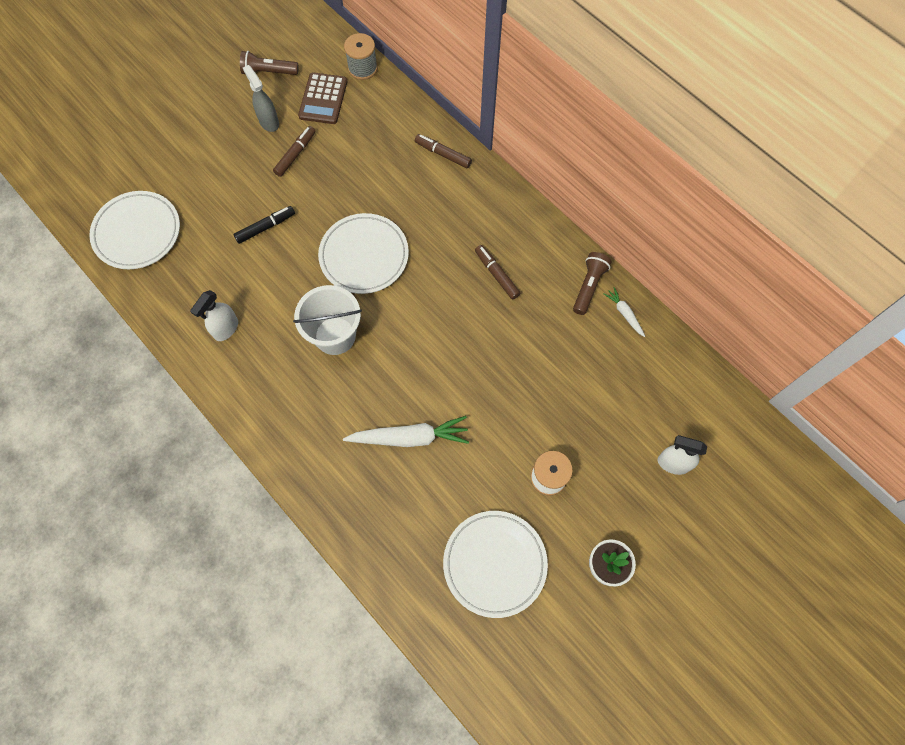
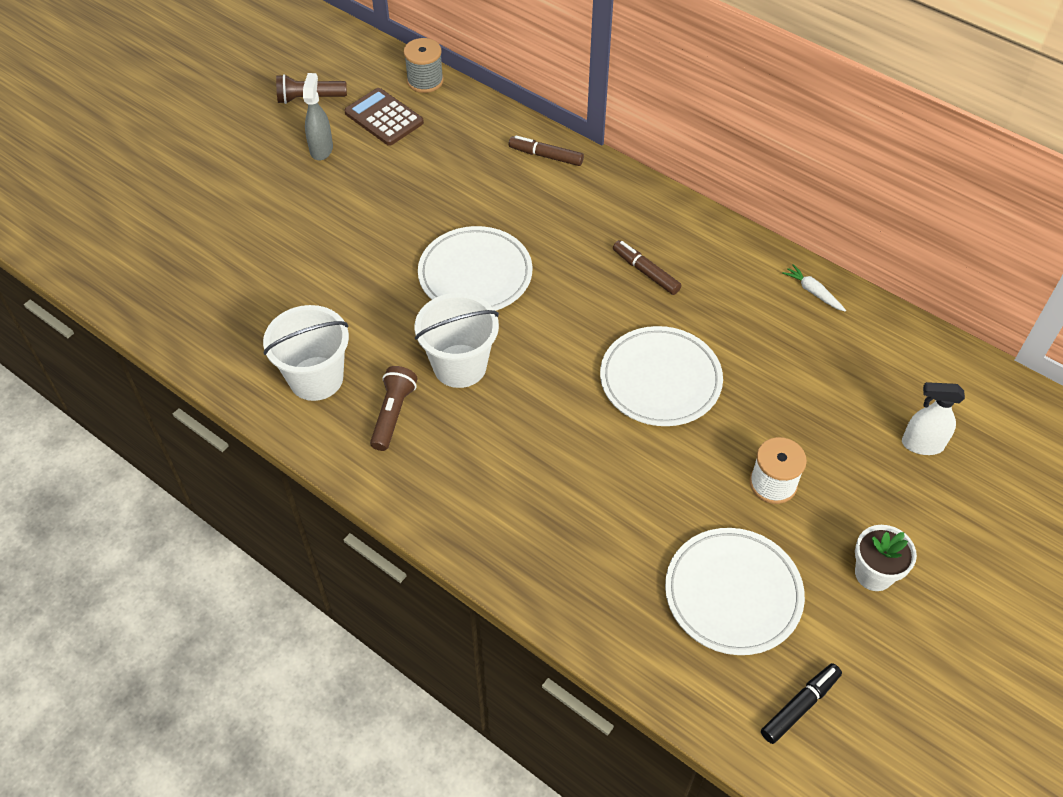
camera: 10 degrees left, 15 degrees down
white plate [89,191,180,269] -> white plate moved to [600,326,723,426]
white spray bottle [190,290,238,341] -> white bucket [263,305,349,401]
black marker [233,206,295,244] -> black marker moved to [761,663,842,744]
grey spray bottle [243,65,279,132] -> grey spray bottle turned 45 degrees clockwise [303,73,333,161]
brown marker [273,126,315,177] -> none
brown calculator [298,72,347,124] -> brown calculator turned 135 degrees clockwise [344,88,424,146]
white carrot [343,416,469,447] -> none
brown flashlight [573,252,612,315] -> brown flashlight moved to [370,366,418,451]

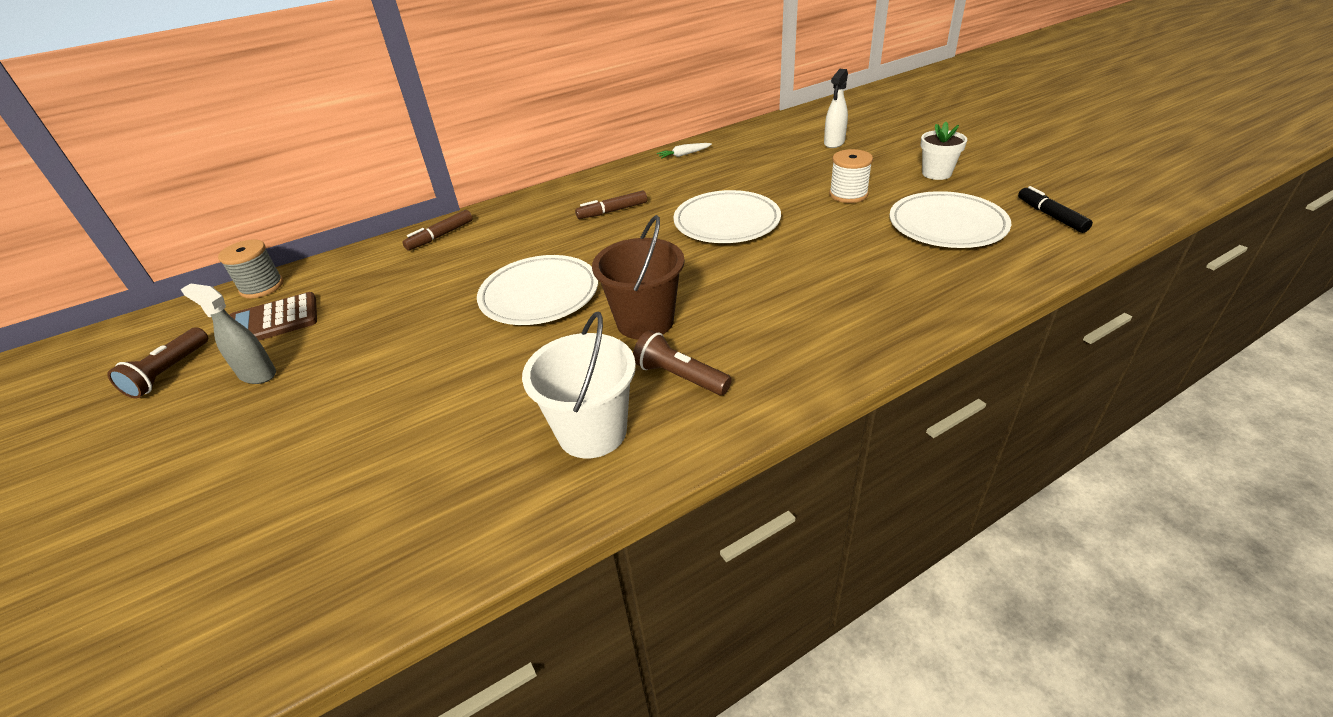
camera: 65 degrees left, 15 degrees down
white bucket [415,293,499,388] -> brown bucket [592,215,685,340]

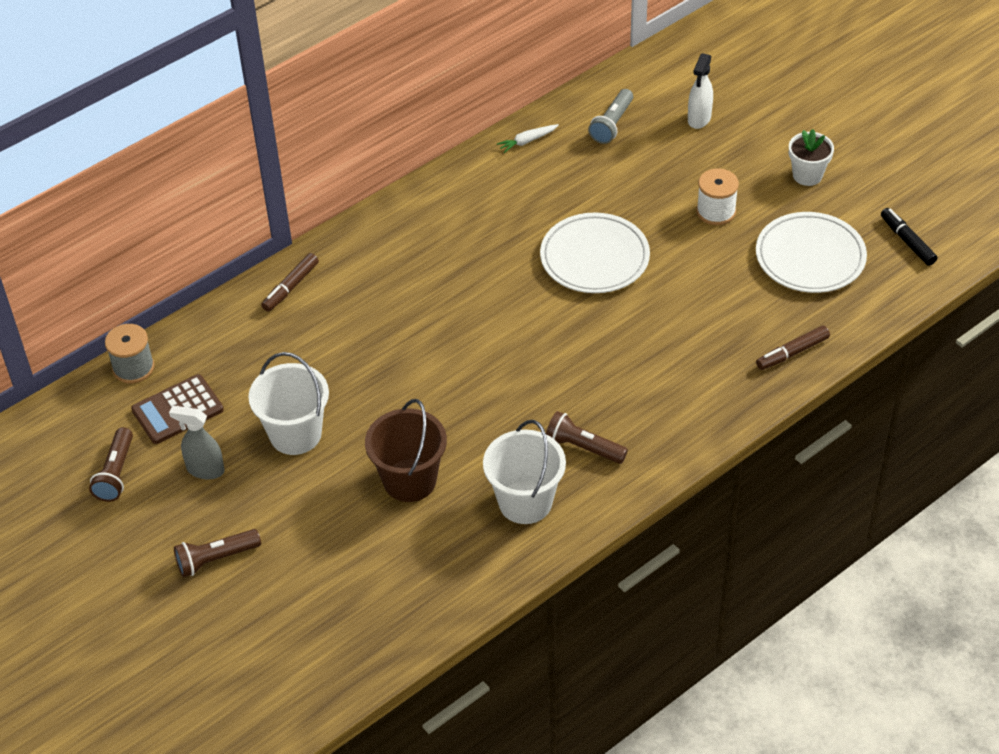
camera: 10 degrees left, 10 degrees up
white plate [477,255,598,325] -> none
brown marker [575,190,647,219] -> brown marker moved to [756,325,830,370]
brown bucket [592,215,685,340] -> brown bucket moved to [365,399,447,502]
none -> brown flashlight [174,529,261,577]
none -> white bucket [248,352,329,455]
none -> grey flashlight [588,89,633,144]

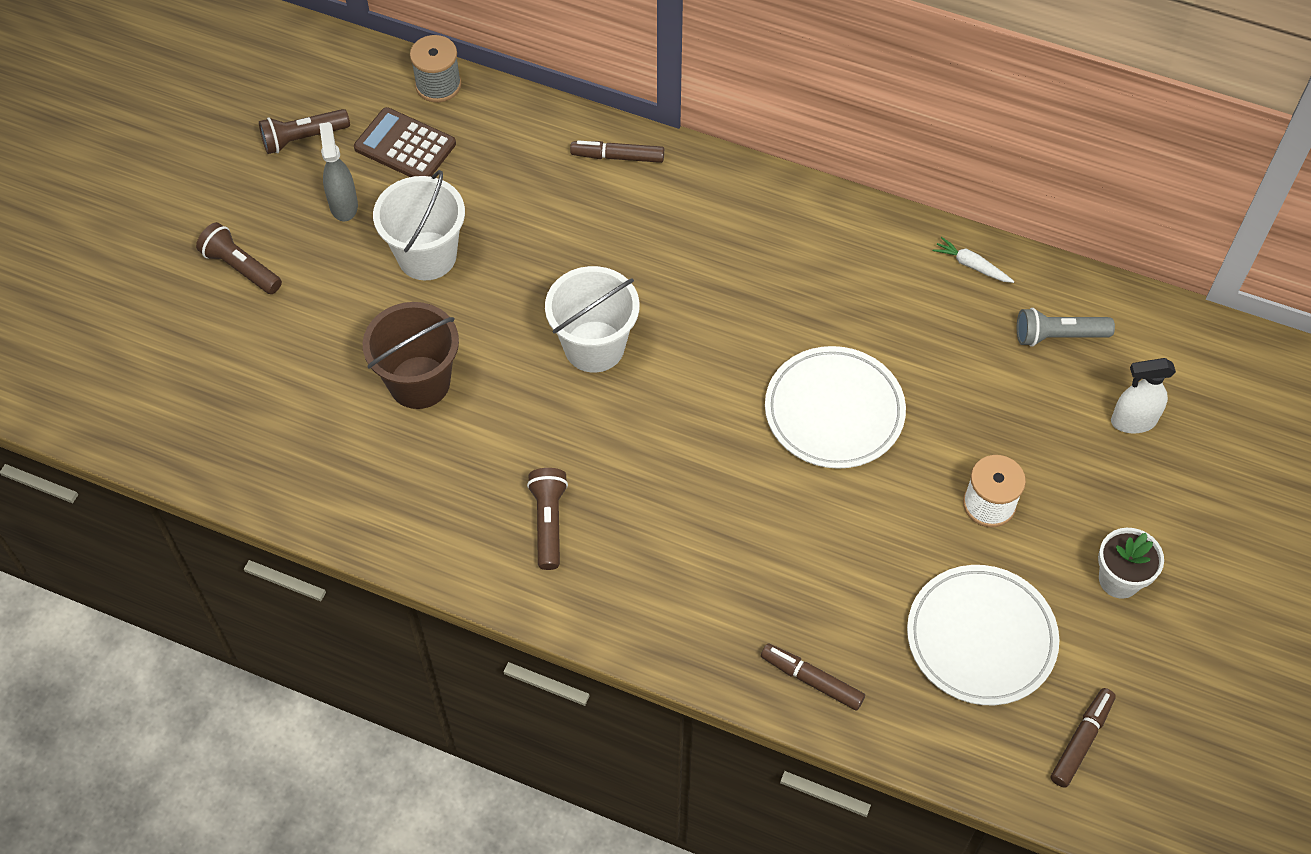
camera: 60 degrees right, 10 degrees up
white bucket [483,420,566,524] -> white bucket moved to [545,266,639,373]
black marker [881,208,937,266] -> brown marker [1051,688,1116,788]

